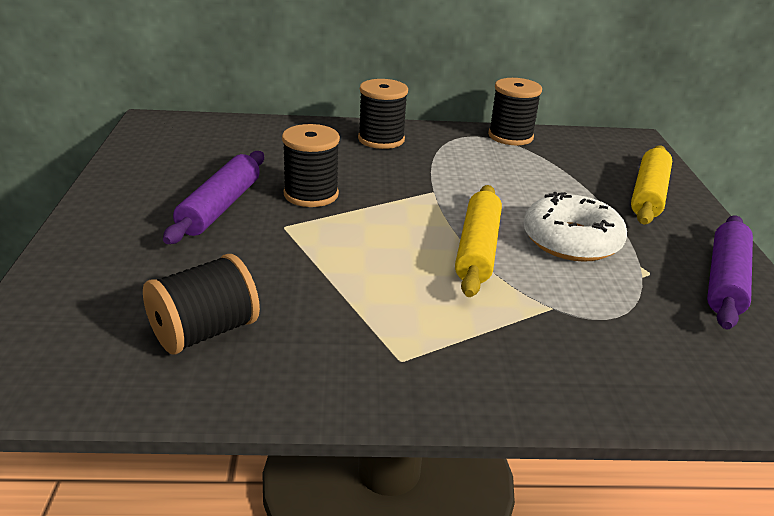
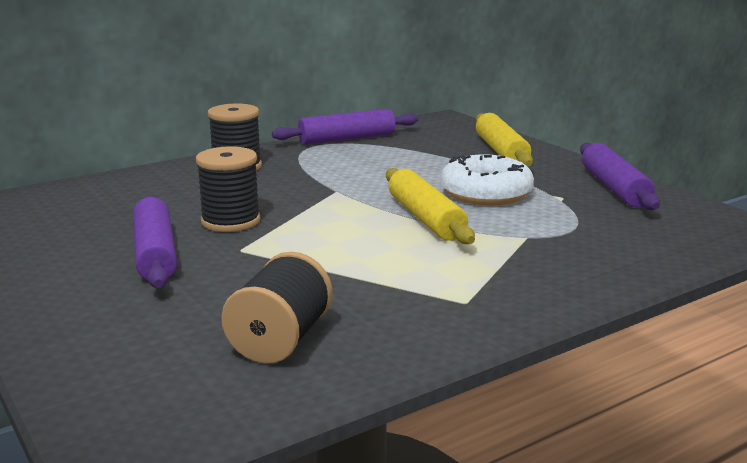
camera: 30 degrees left, 10 degrees down
black spool [488,78,542,145] -> purple rolling pin [272,109,418,145]

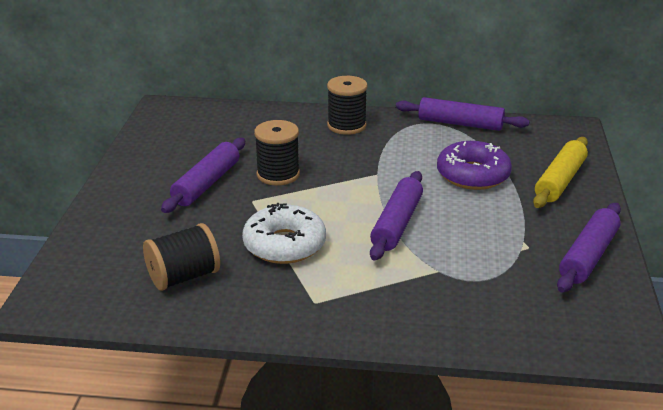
camera: 40 degrees right, 10 degrees up
yellow rolling pin [386,168,475,244] -> purple rolling pin [370,171,423,261]
white donut [440,154,534,206] -> white donut moved to [242,203,326,264]
none -> purple donut [437,141,512,190]

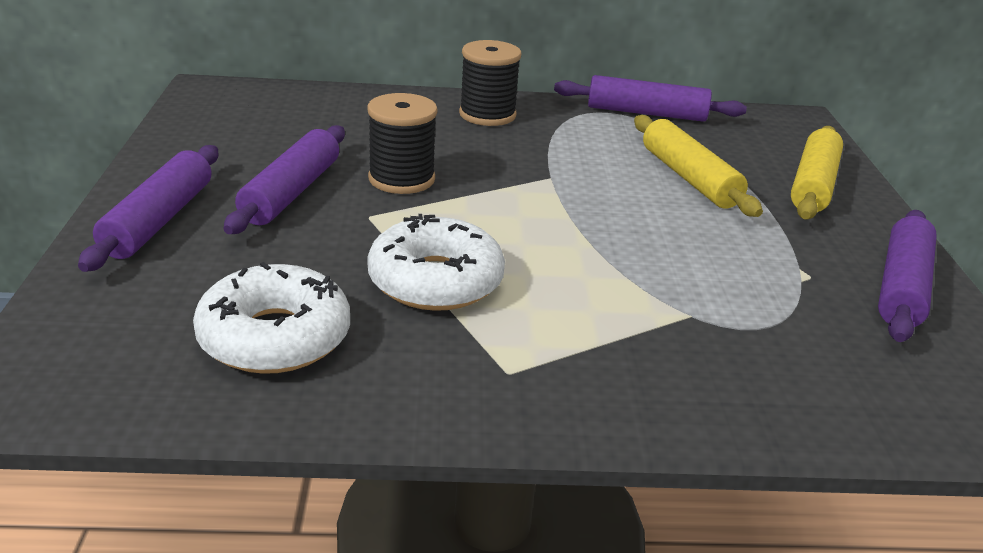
camera: 10 degrees left, 0 degrees up
black spool [143,223,220,291] -> white donut [193,262,350,374]
purple rolling pin [370,171,423,261] -> purple rolling pin moved to [78,145,219,272]
purple donut [437,141,512,190] -> yellow rolling pin [634,115,763,217]

